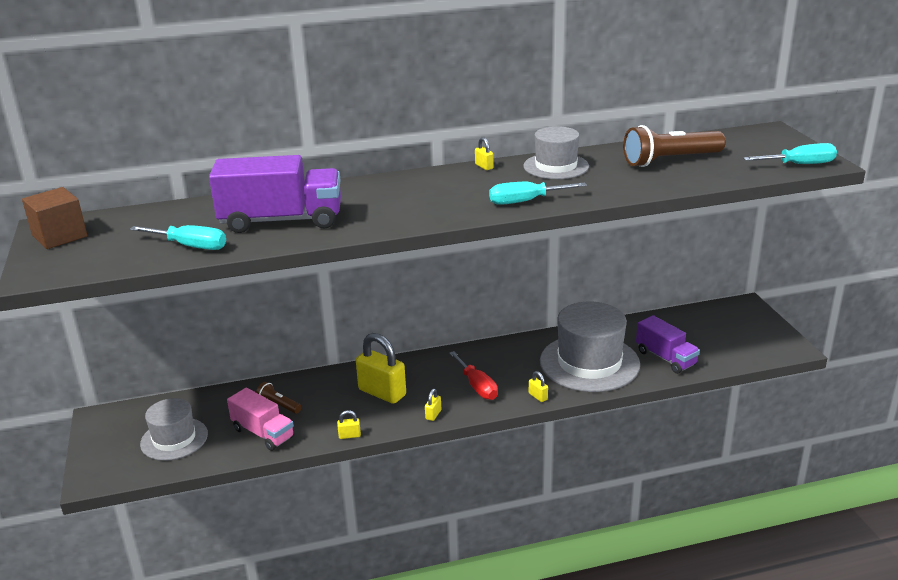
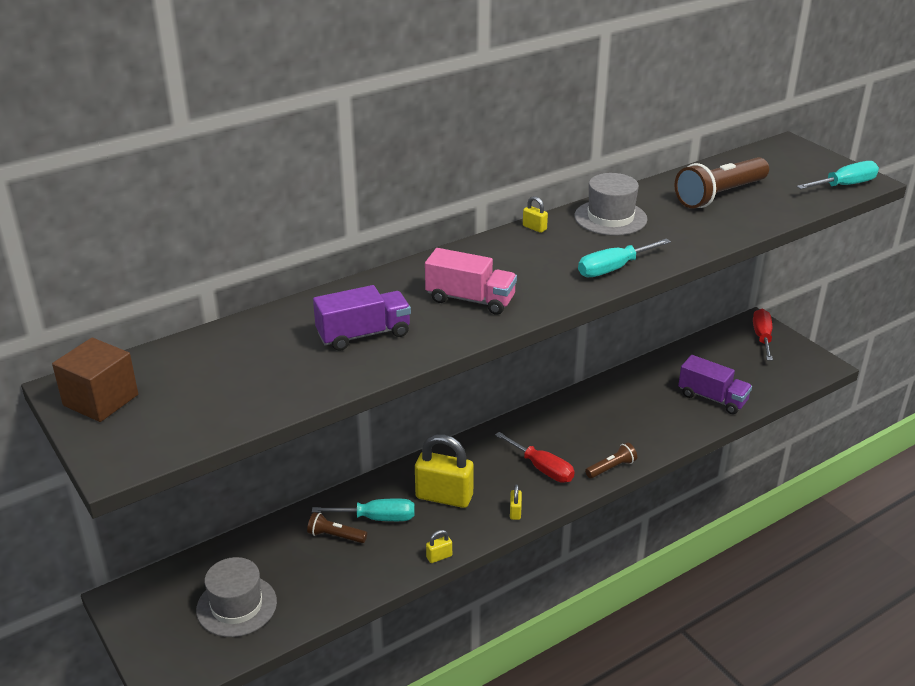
camera: 20 degrees left, 5 degrees up
turquoise screwdriver [130,225,226,250] -> turquoise screwdriver moved to [312,499,415,521]
purple truck [209,155,341,233] -> purple truck [313,285,411,351], size x0.63
pink truck [227,388,295,451] -> pink truck moved to [425,248,517,315]
yellow padlock [529,371,548,402] -> brown flashlight [585,442,637,478]
grey hat [540,302,640,392] -> none
none -> red screwdriver [753,309,773,361]

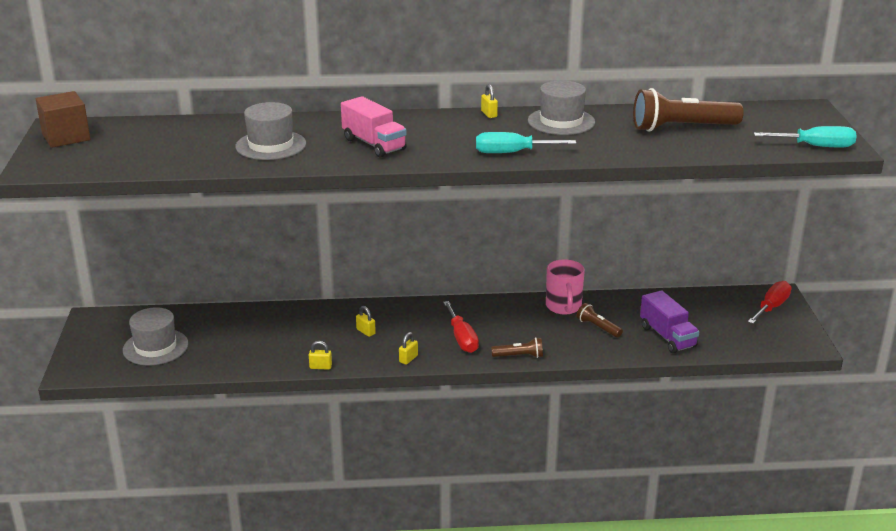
camera: 30 degrees right, 5 degrees down
brown flashlight [307,512,367,543] -> brown flashlight moved to [576,303,623,338]
turquoise screwdriver [312,499,415,521] -> none
purple truck [313,285,411,351] -> grey hat [235,102,306,160]
yellow padlock [415,434,474,508] -> yellow padlock [356,306,376,337], size x0.42
none -> pink mug [546,259,585,315]

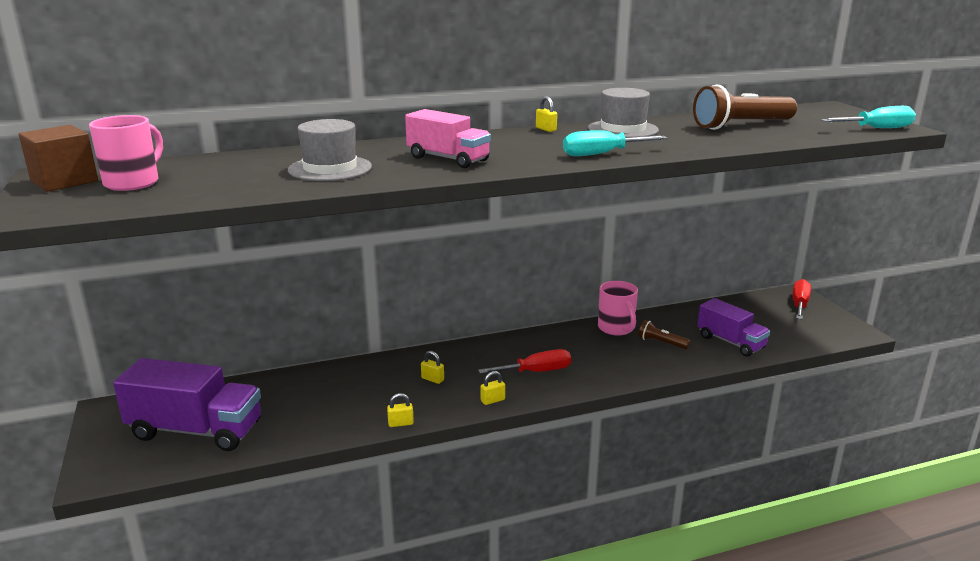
camera: 15 degrees left, 5 degrees down
grey hat [123,307,188,365] -> purple truck [113,358,261,451]
yellow padlock [399,332,418,365] -> yellow padlock turned 45 degrees clockwise [480,371,505,405]
red screwdriver [443,301,479,353] -> red screwdriver turned 75 degrees counterclockwise [478,349,571,374]
brown flashlight [491,337,543,358] -> none
none -> pink mug [89,115,163,191]

